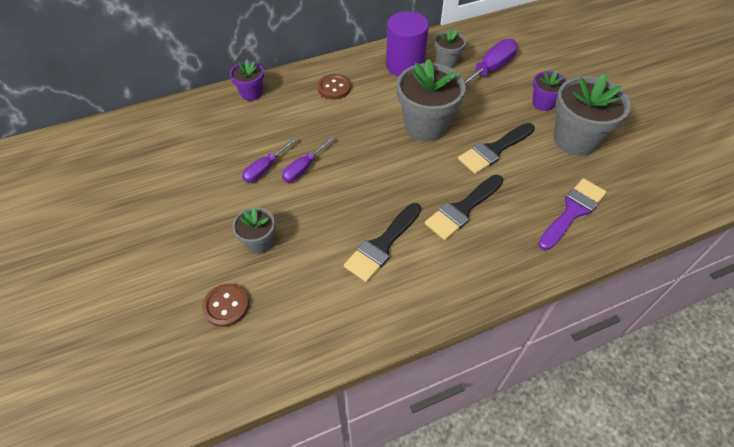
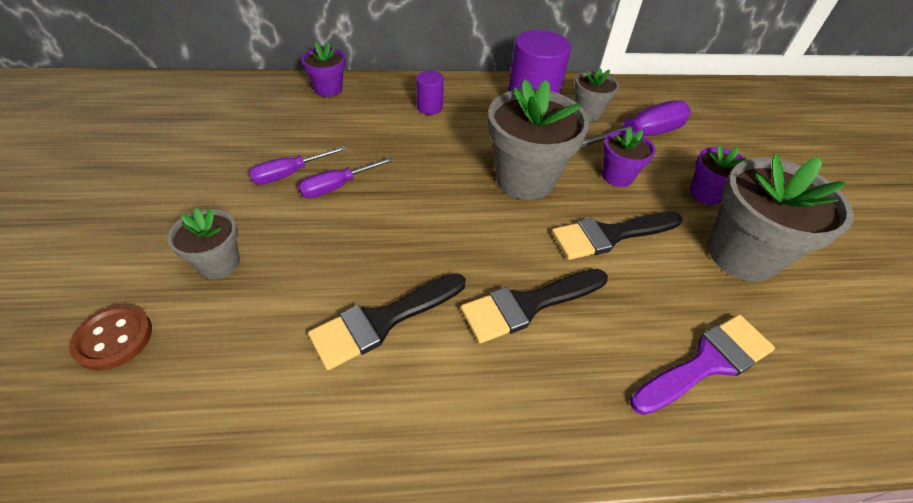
camera: 15 degrees right, 5 degrees down
brown button [318,74,351,100] -> purple cylinder [416,71,444,115]
none -> purple flower pot [602,128,655,187]

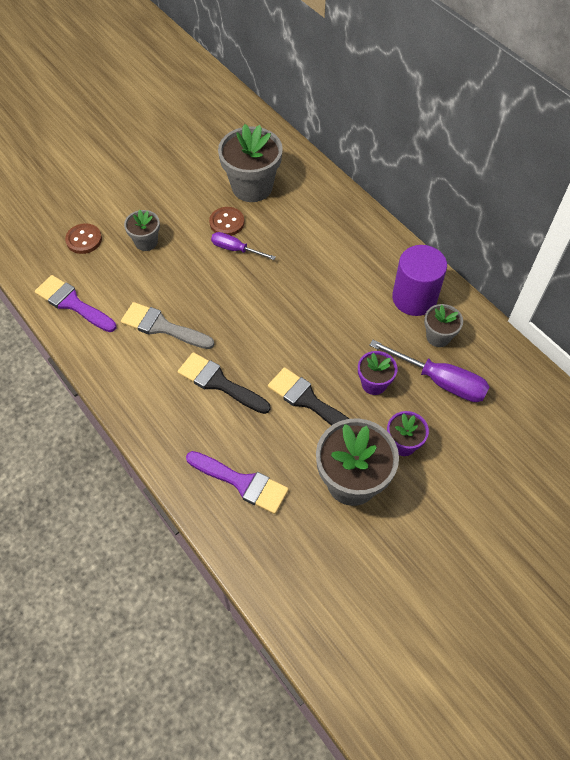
camera: 60 degrees right, 10 degrees up
purple screwdriver [249,146,347,185] -> brown button [209,207,244,236]
purple flower pot [301,42,345,97] -> none
black brush [308,273,466,370] -> grey brush [121,302,215,349]
purple cylinder [416,71,444,115] -> none
grey flower pot [488,79,590,200] -> grey flower pot moved to [218,124,283,202]
none -> purple brush [35,275,116,332]

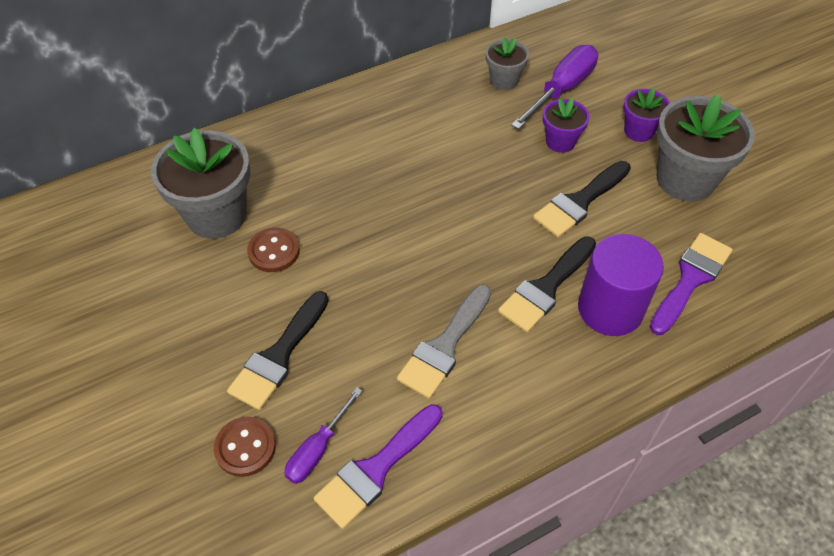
camera: 80 degrees left, 5 degrees down
grey flower pot [124,210,160,251] -> black brush [227,291,329,410]
purple screwdriver [211,232,276,260] -> purple screwdriver moved to [284,388,362,484]
purple cylinder [392,245,447,316] -> purple cylinder moved to [578,234,664,336]

